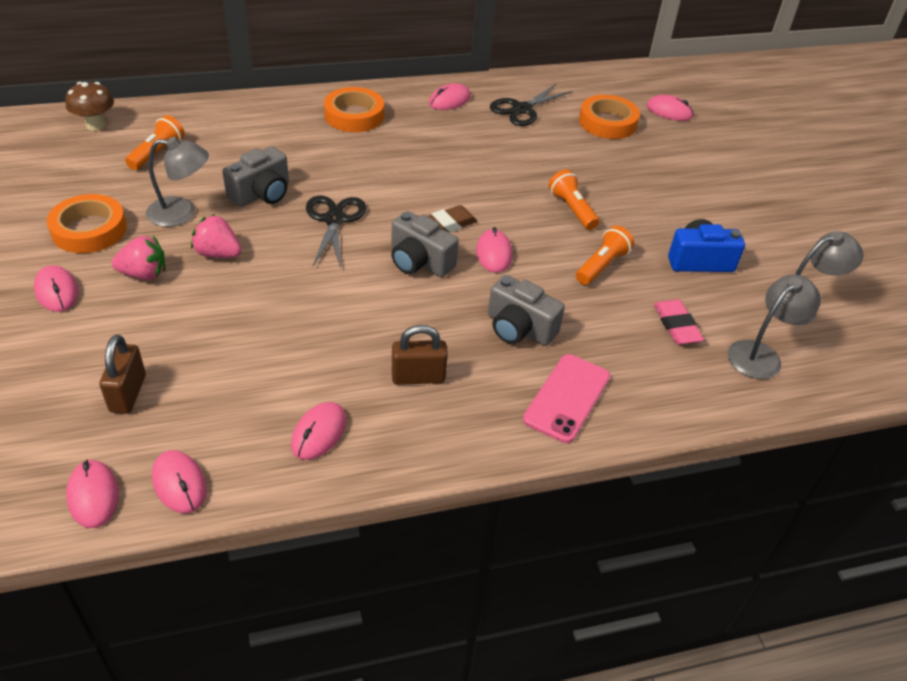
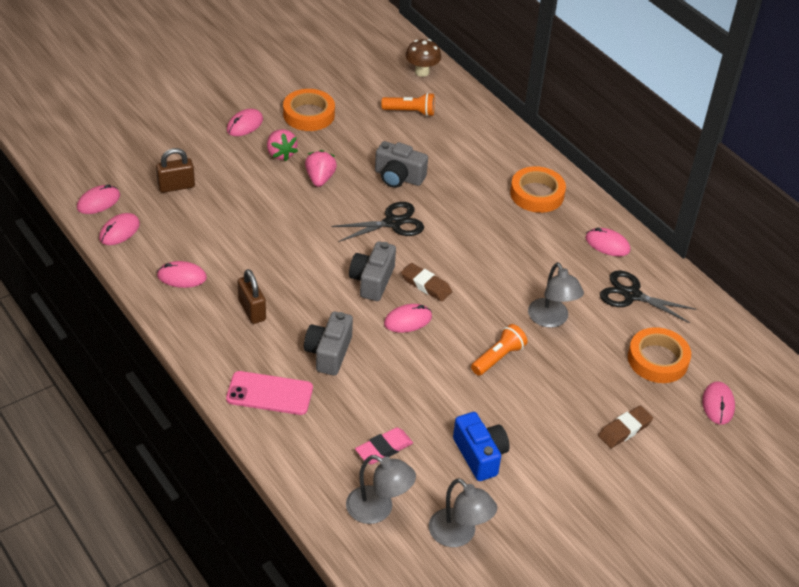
camera: 70 degrees right, 0 degrees up
grey lamp [146,137,209,227] -> grey lamp moved to [528,262,584,328]
orange flashlight [576,226,634,285] -> none
none -> brown eraser [598,406,653,448]

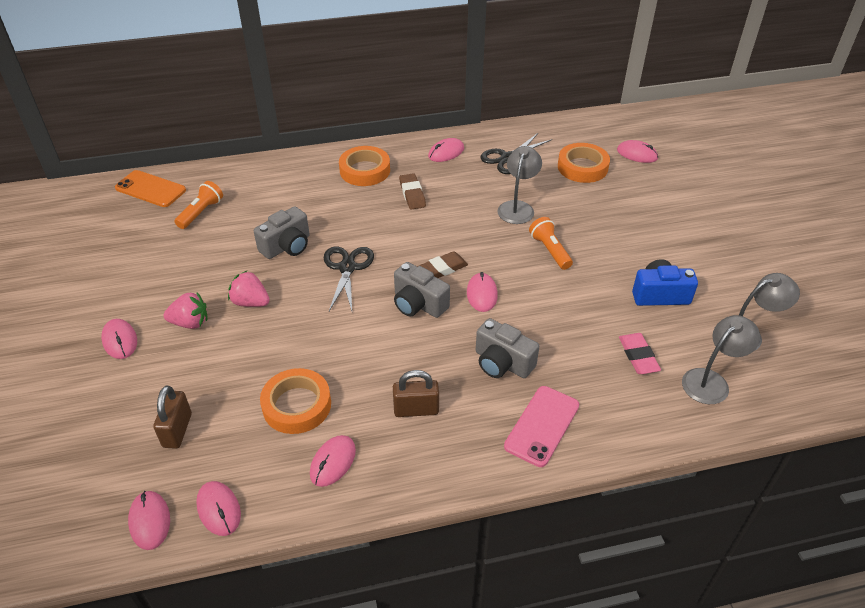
camera: 65 degrees left, 0 degrees up
orange tape [283,89,335,131] -> orange tape moved to [260,368,331,434]
brown mushroom [406,39,441,77] -> orange phone [115,170,186,207]
grey lamp [528,262,584,328] -> grey lamp turned 75 degrees counterclockwise [497,146,542,224]
brown eraser [598,406,653,448] -> brown eraser moved to [399,173,426,210]

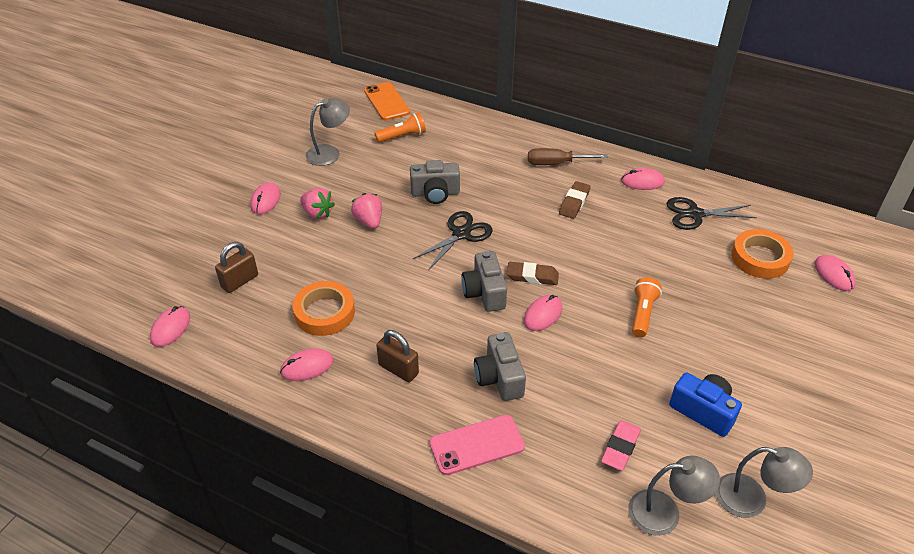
camera: 40 degrees right, 0 degrees up
pink mouse [196,481,241,536] -> none
orange tape [339,146,390,186] -> brown screwdriver [528,148,608,165]
grey lamp [497,146,542,224] -> grey lamp moved to [306,98,350,166]

